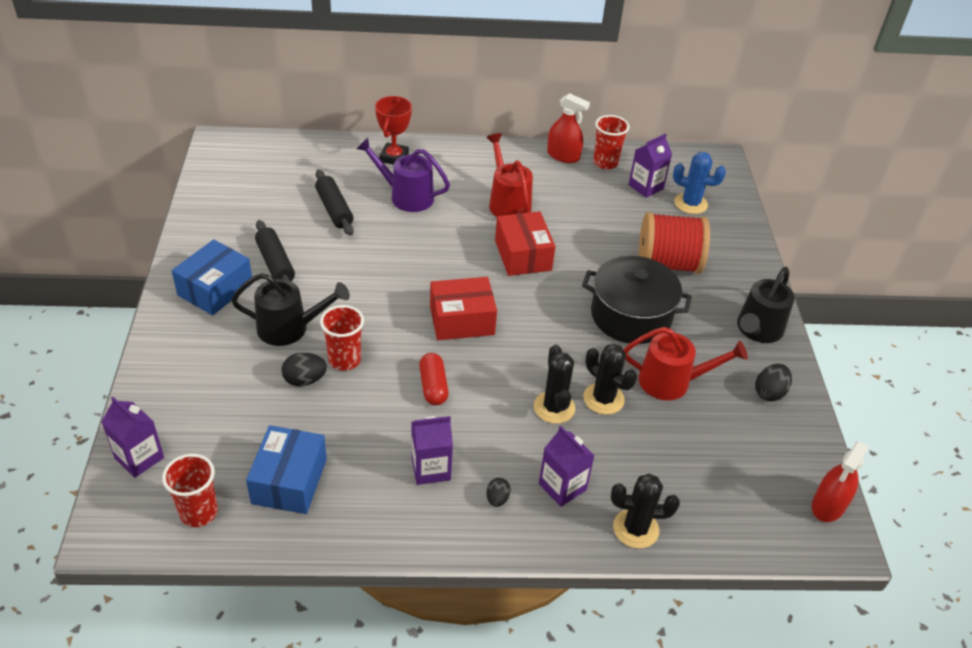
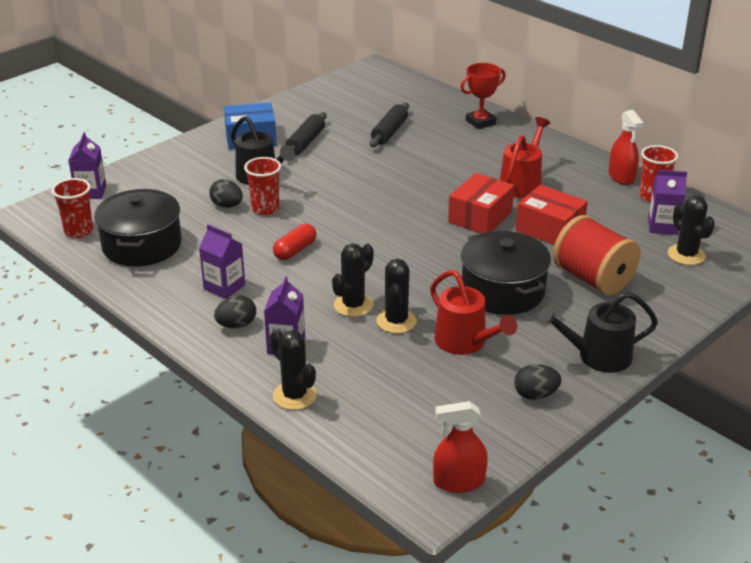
camera: 50 degrees right, 10 degrees down
blue box [246,425,327,514] -> black pot [94,189,182,267]
purple watering can [356,138,450,212] -> none
red box [430,277,497,340] -> red box moved to [515,185,588,245]
black egg [486,478,511,507] -> black egg [214,295,256,328], size x1.53
blue cactus [673,152,726,214] -> black cactus [668,196,715,265]

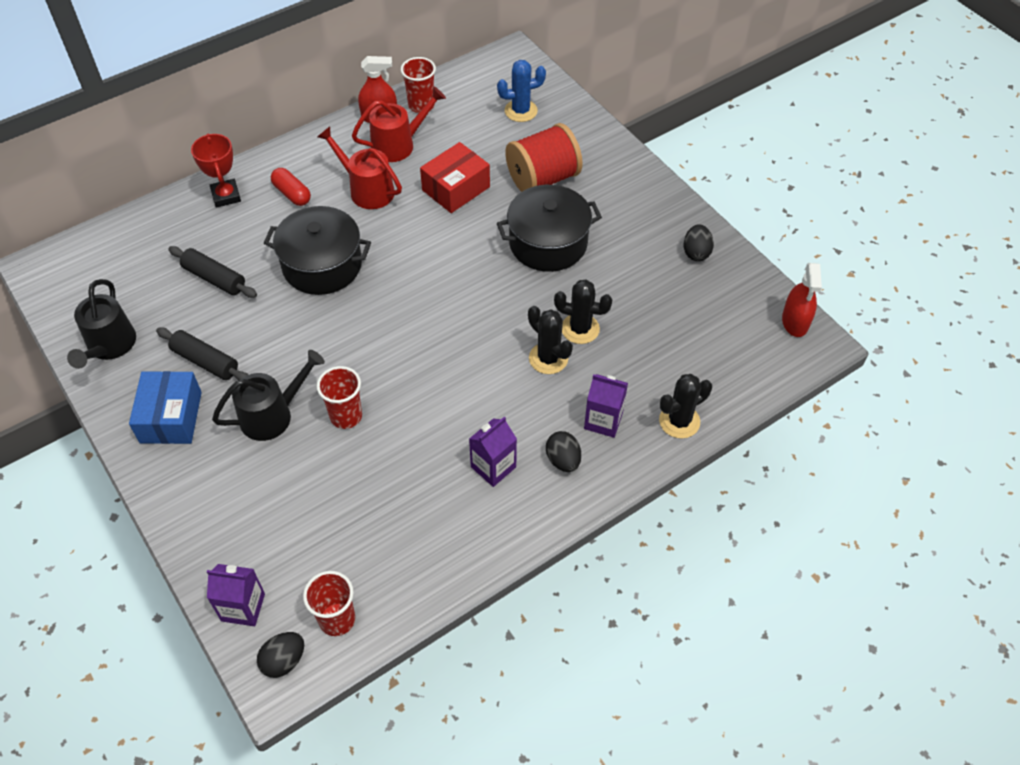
camera: 80 degrees left, 20 degrees up
black pot [94,189,182,267] -> black pot moved to [264,206,371,295]
black egg [209,179,243,208] -> black egg moved to [257,632,304,678]
red capsule [273,224,317,260] -> red capsule moved to [271,168,311,206]
red watering can [430,270,517,355] -> red watering can moved to [352,87,446,162]
red box [448,173,514,233] -> none
black watering can [538,292,658,373] -> black watering can moved to [67,279,136,369]
purple carton [648,170,687,235] -> none
black cactus [668,196,715,265] -> blue cactus [497,60,546,122]

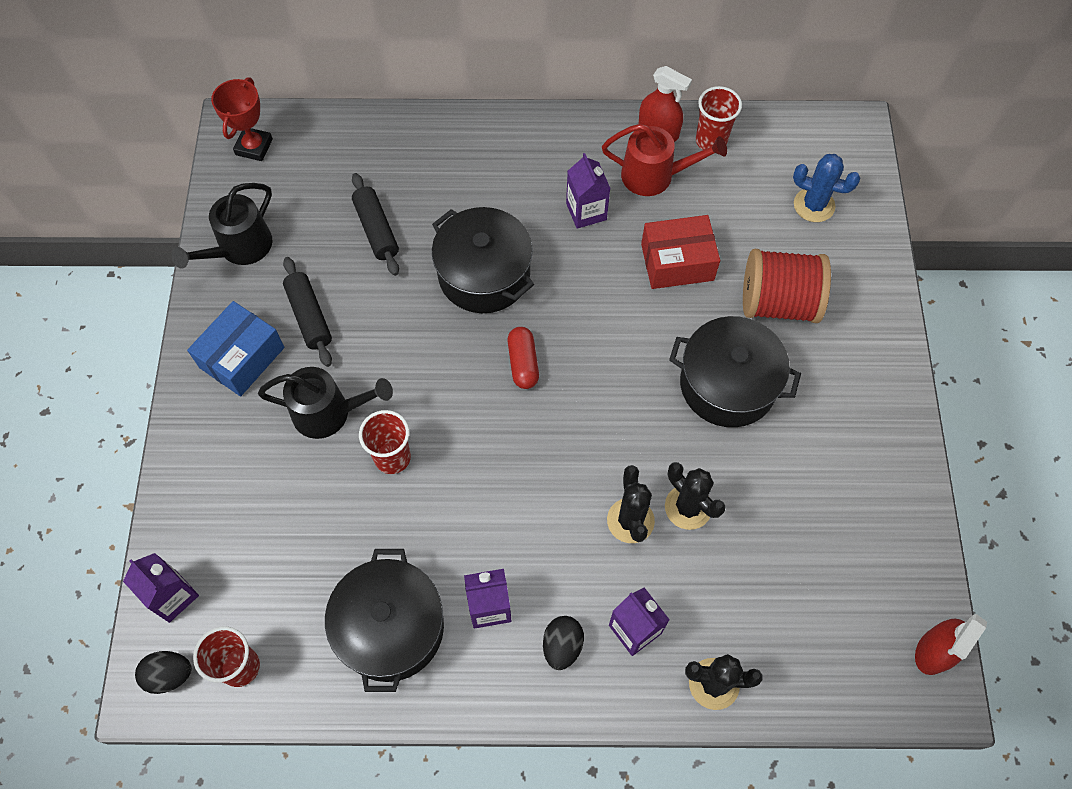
camera: 35 degrees right, 10 degrees up
red trophy [191,134,241,208] -> red trophy moved to [211,77,273,161]
red capsule [271,168,311,206] -> red capsule moved to [508,327,539,389]
red watering can [317,127,402,209] -> purple carton [566,153,611,229]
black egg [684,224,714,261] -> none
none -> black pot [325,549,444,692]

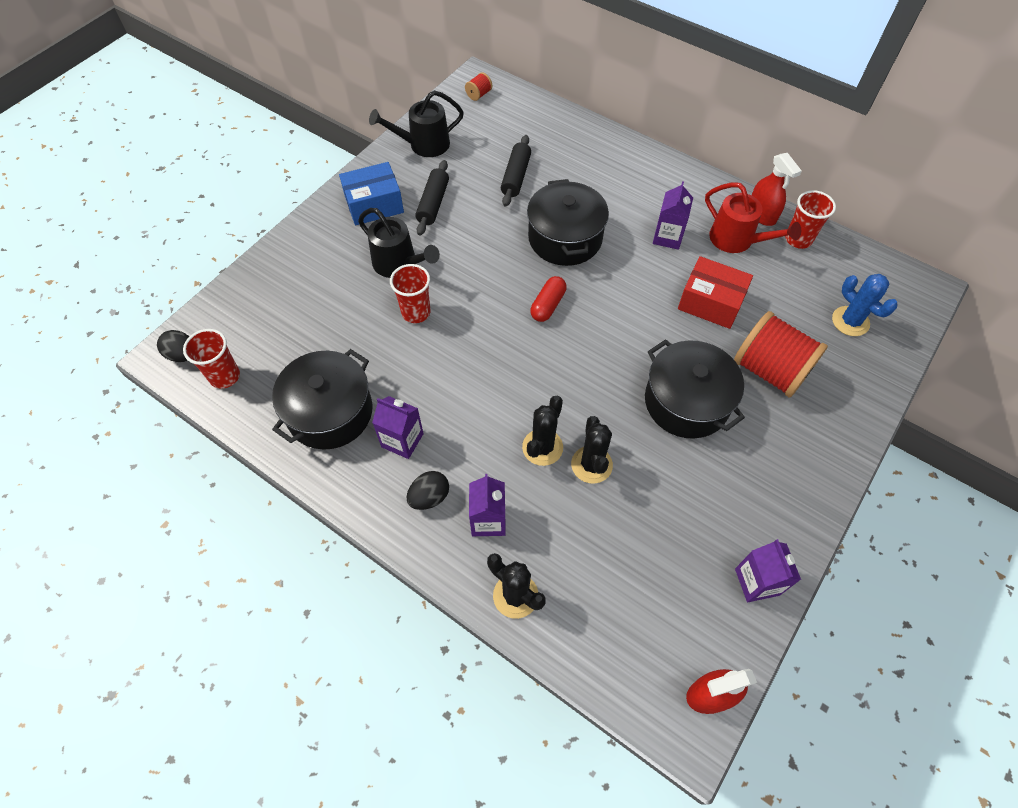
camera: 35 degrees right, 5 degrees down
purple carton [123,553,199,623] -> purple carton moved to [735,539,801,602]
red trophy [211,77,273,161] -> red spool [465,72,492,101]

